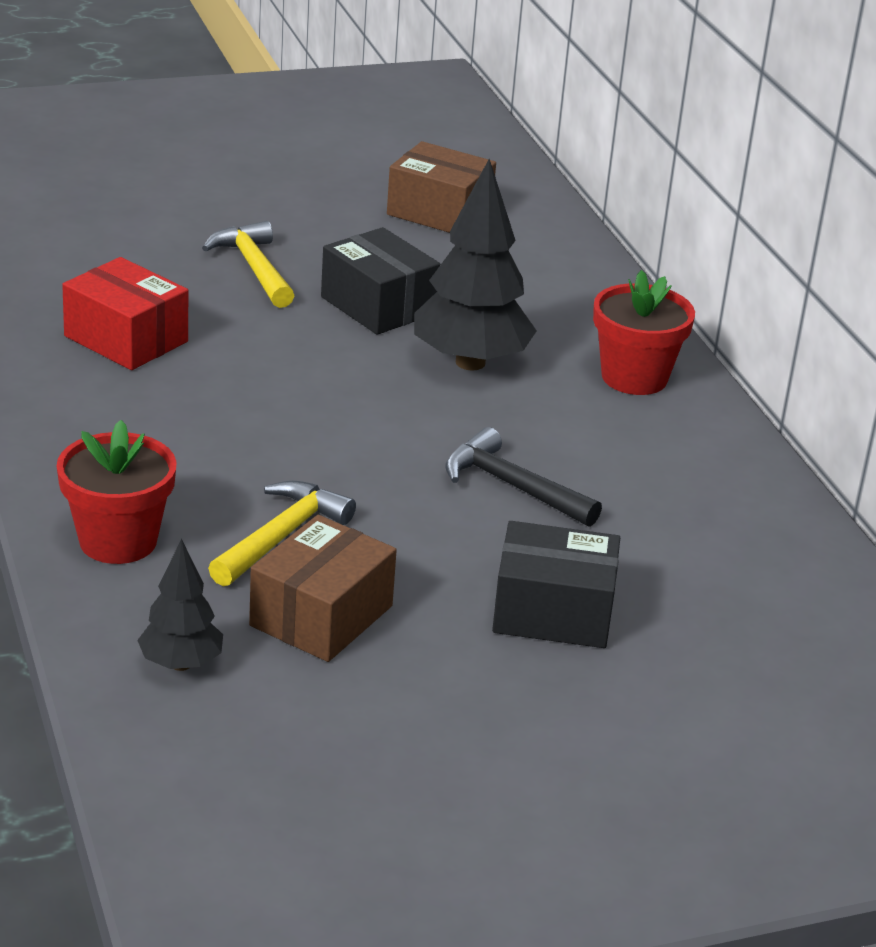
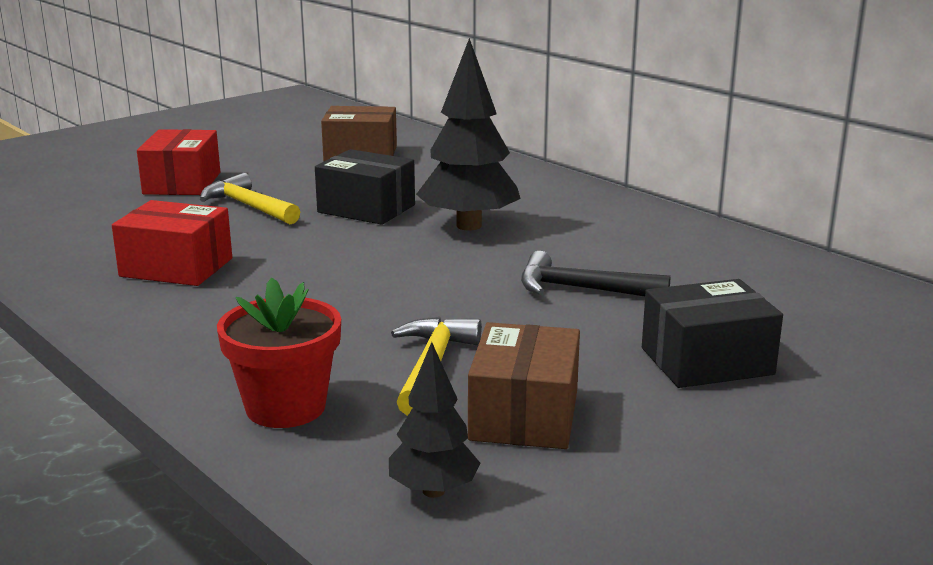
camera: 20 degrees left, 10 degrees down
red flower pot [593,270,695,395] -> none
none -> red box [137,129,220,195]

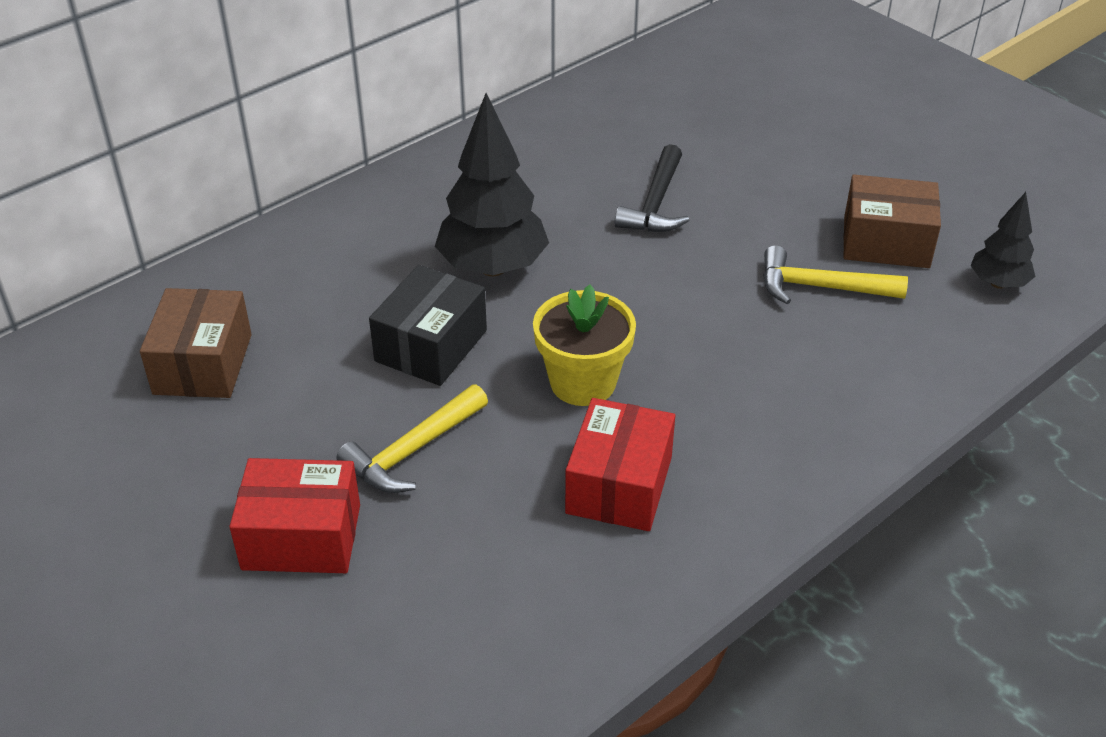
camera: 90 degrees left, 20 degrees up
red flower pot [217,278,341,428] -> none
black box [642,279,783,388] -> none
none -> yellow flower pot [533,285,636,406]

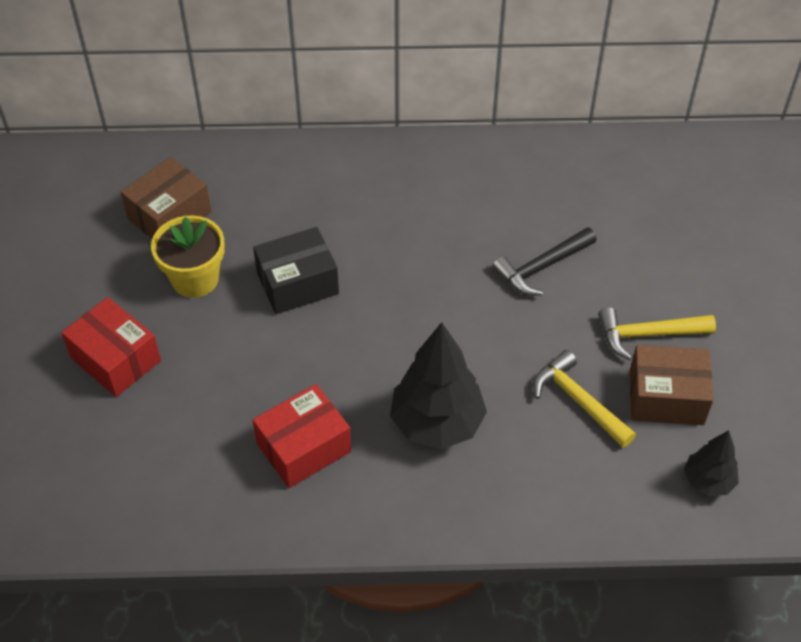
camera: 40 degrees right, 10 degrees up
yellow hammer [336,384,488,493] -> yellow hammer moved to [598,307,716,360]
black tree [435,93,549,276] -> black tree moved to [390,322,487,449]
yellow flower pot [533,285,636,406] -> yellow flower pot moved to [151,215,225,298]
brown box [843,175,941,268] -> brown box turned 45 degrees counterclockwise [630,345,713,425]

